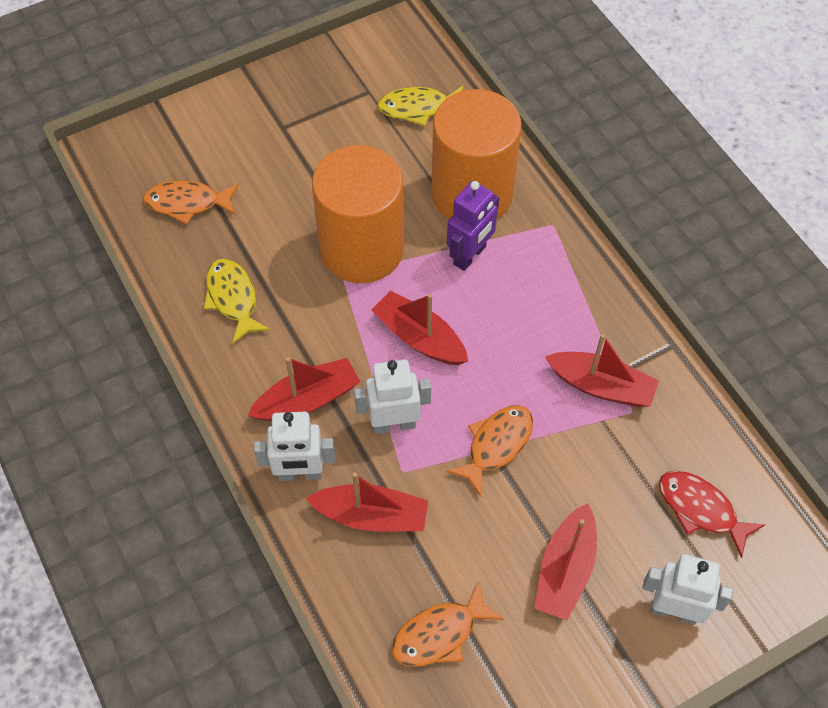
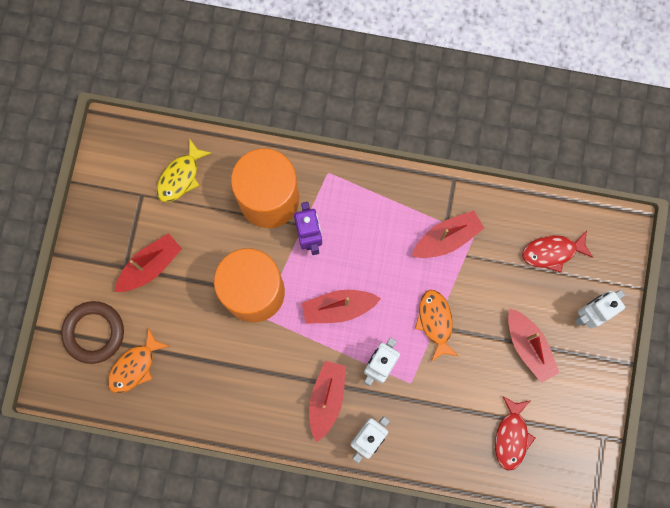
camera: 50 degrees left, 20 degrees up
yellow fish [204,259,270,344] -> none
red boat [306,472,429,532] -> red boat moved to [115,233,182,292]
orange fish [391,582,504,667] -> red fish [495,396,535,470]
none -> brown ring [61,301,124,364]

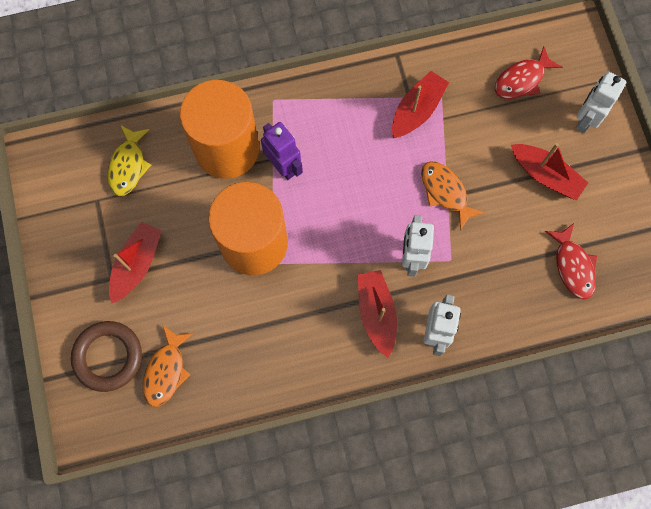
camera: 25 degrees left, 5 degrees down
red boat [302,290,381,324] -> none

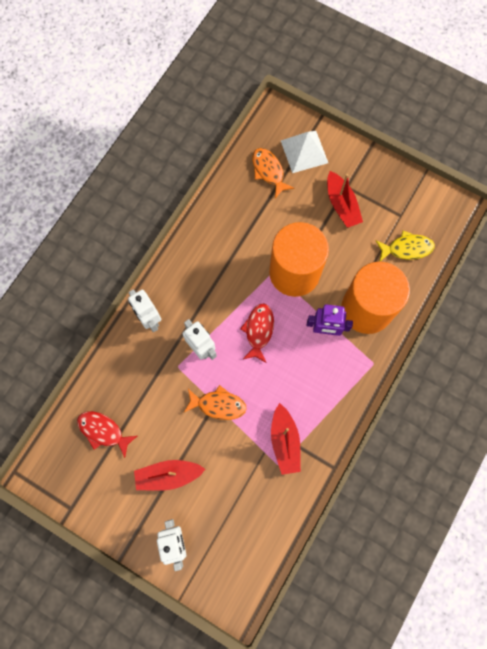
camera: 135 degrees right, 0 degrees up
brown ring [71,321,142,392] -> white pyramid [281,131,328,173]
yellow fish [107,125,151,196] -> yellow fish turned 120 degrees clockwise [376,231,435,262]
red boat [358,270,397,358] -> none
red fish [495,46,562,99] -> red fish moved to [240,304,274,363]

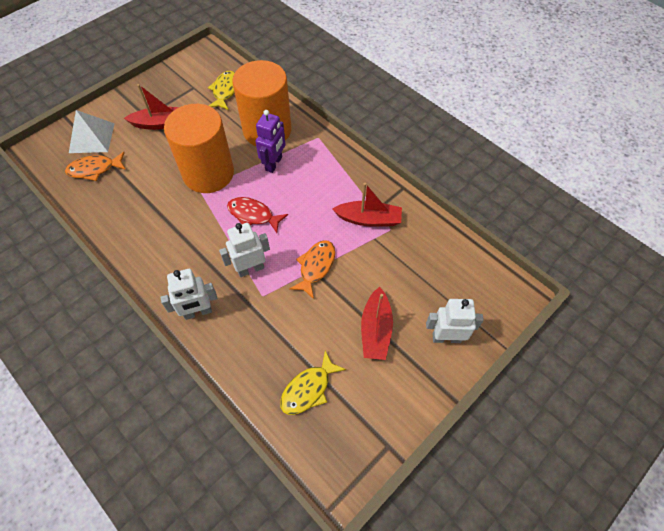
camera: 75 degrees left, 15 degrees down
red fish [77,411,137,458] -> yellow fish [280,351,346,415]

